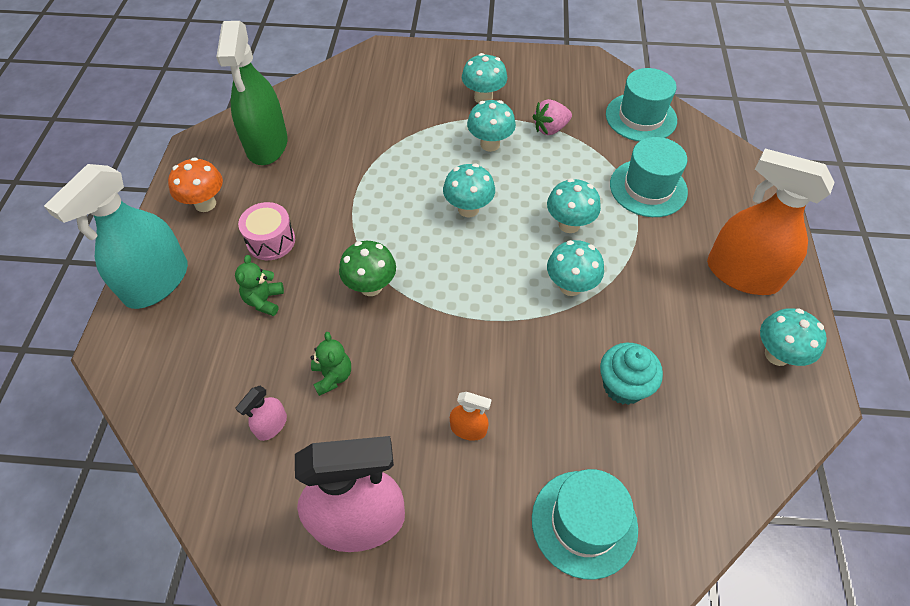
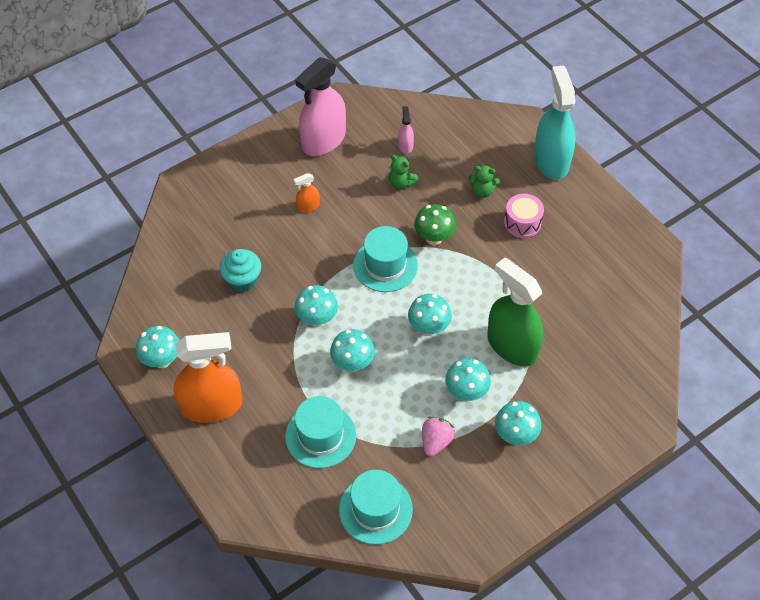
camera: 140 degrees right, 0 degrees up
orange mushroom [168,157,223,212] -> none
green spray bottle [216,21,288,165] -> green spray bottle moved to [488,258,543,366]
green teddy bear [235,255,284,316] -> green teddy bear turned 135 degrees clockwise [469,165,500,198]
turquoise hat [532,469,638,580] -> turquoise hat moved to [353,226,418,292]

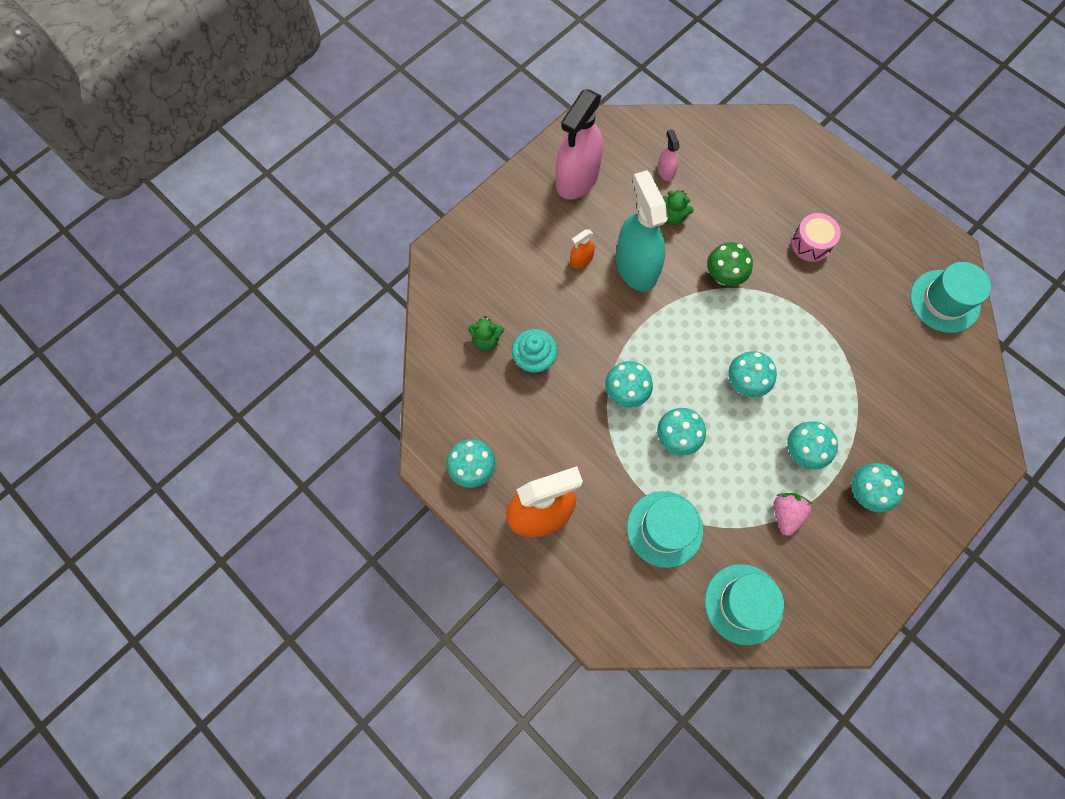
camera: 10 degrees left, 15 degrees up
turquoise hat [353,226,418,292] -> turquoise hat moved to [910,262,991,333]
green teddy bear [469,165,500,198] -> green teddy bear moved to [468,316,504,351]
green spray bottle [488,258,543,366] -> none
turquoise spray bottle [534,66,576,180] -> turquoise spray bottle moved to [616,170,668,292]

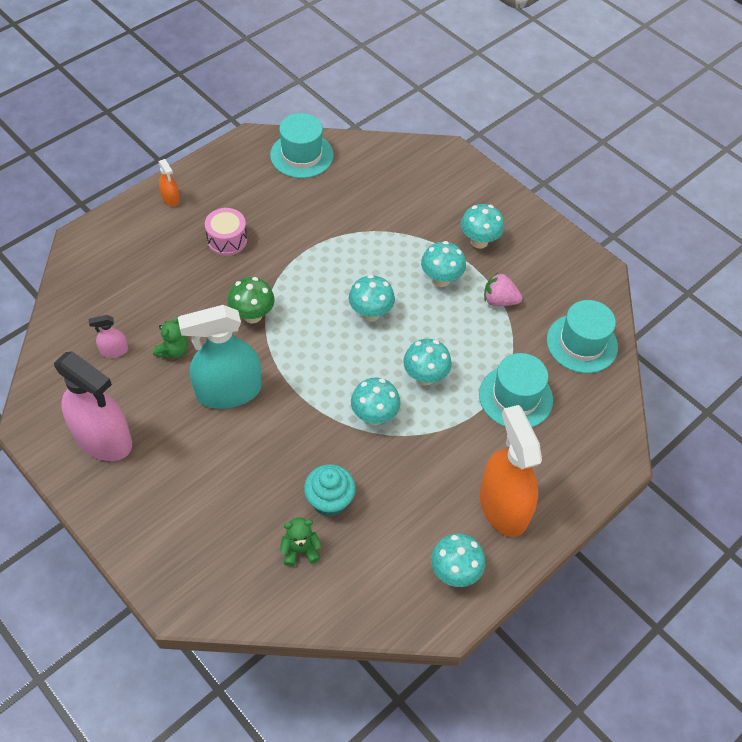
camera: 90 degrees left, 15 degrees down
green teddy bear [468,316,504,351] -> green teddy bear turned 105 degrees counterclockwise [280,517,322,567]
orange spray bottle [570,229,595,268] -> orange spray bottle moved to [159,159,180,206]

